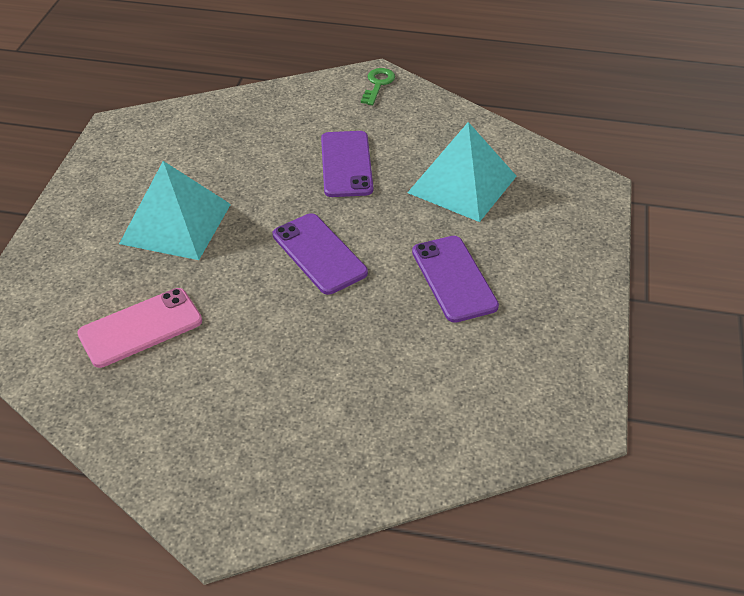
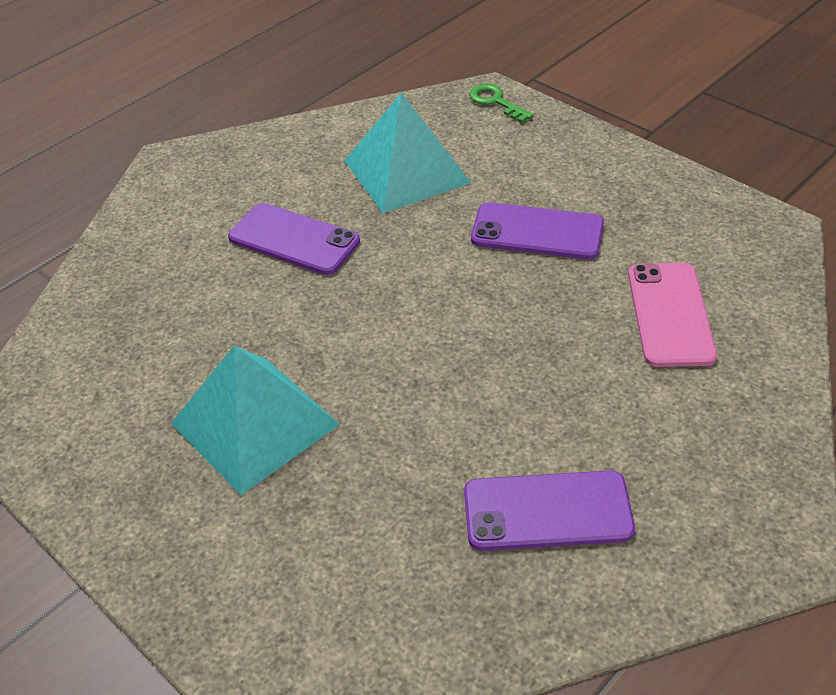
camera: 55 degrees left, 0 degrees up
pink phone [77,288,202,368] -> pink phone moved to [628,263,717,367]
purple phone [272,213,368,295] -> purple phone moved to [464,470,635,551]
green key [361,68,395,105] -> green key moved to [469,84,534,123]

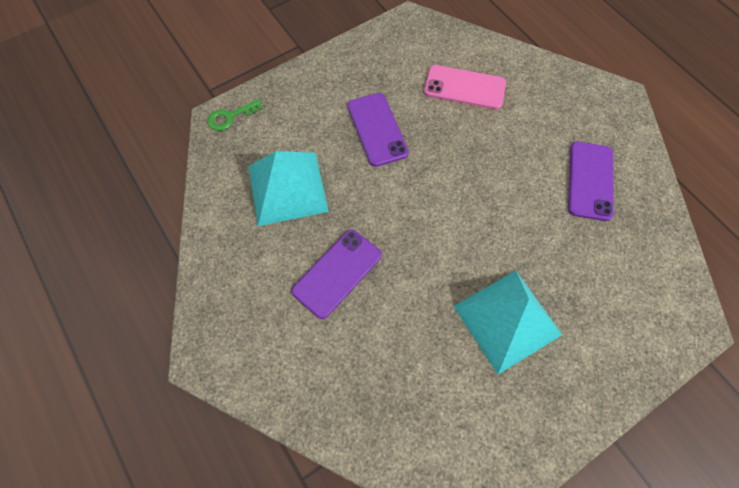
camera: 80 degrees left, 20 degrees up
purple phone [471,202,604,260] -> purple phone turned 45 degrees counterclockwise [347,93,409,167]

